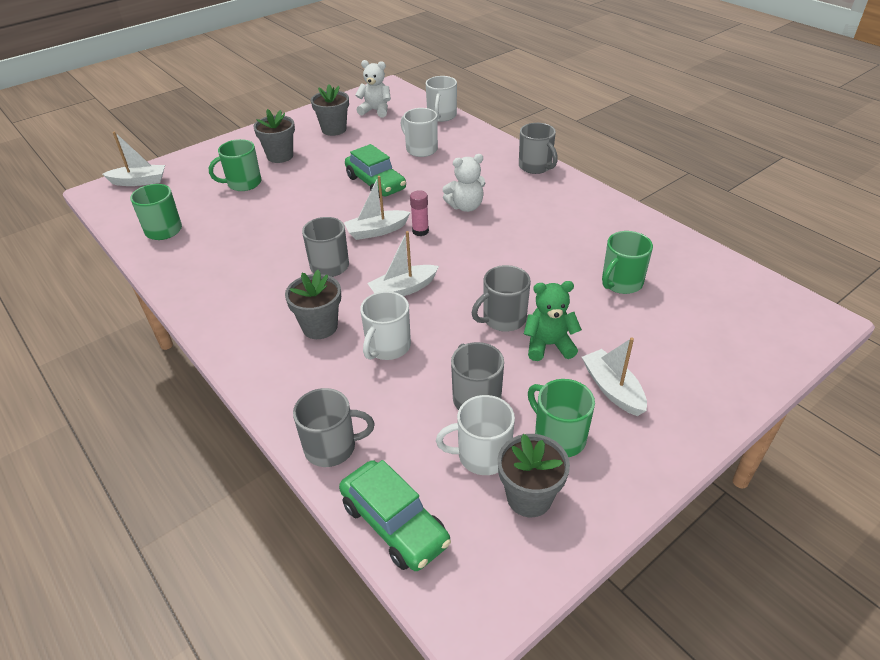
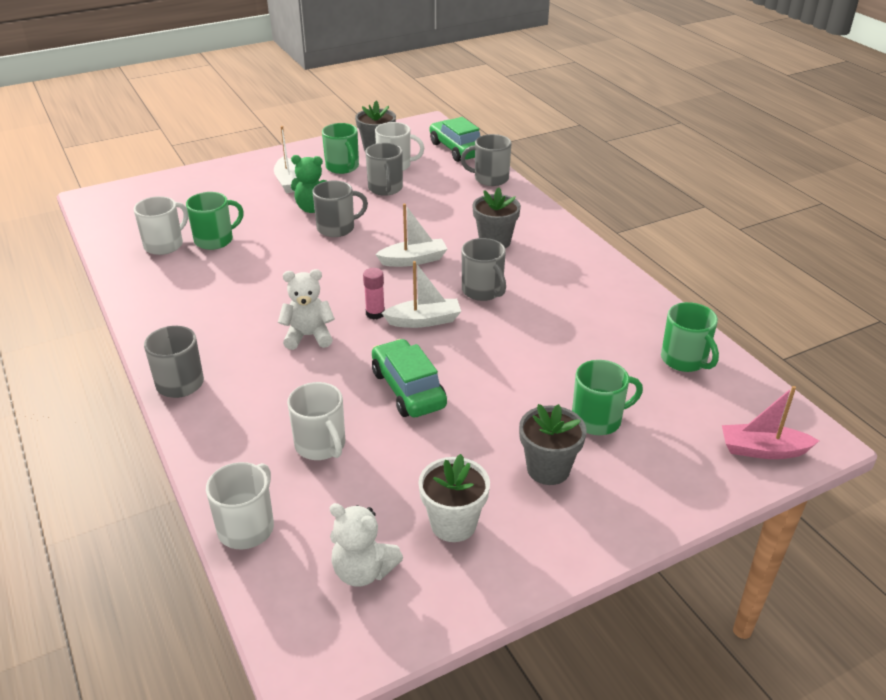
camera: 170 degrees left, 5 degrees down
white boat [102,131,165,186] -> pink boat [722,386,819,459]
grey flower pot [311,84,349,136] -> white flower pot [418,454,490,542]
white mug [360,291,411,360] -> white mug moved to [134,196,188,255]

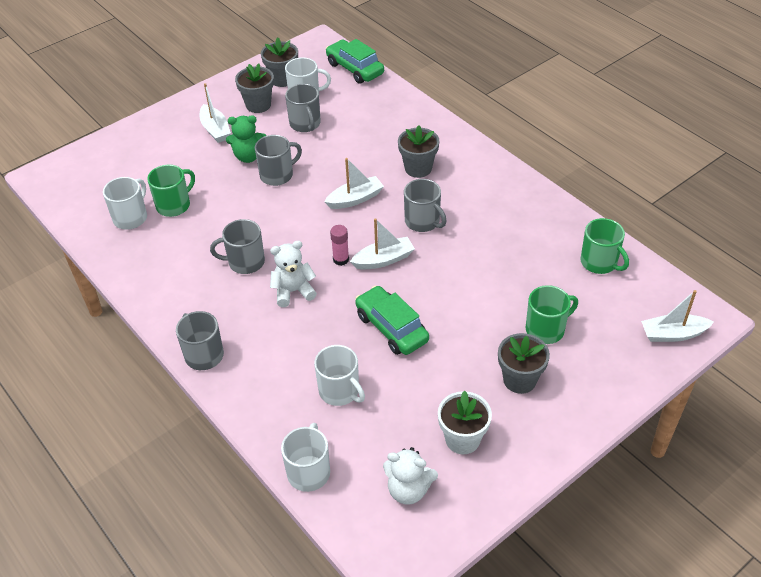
camera: 10 degrees left, 10 degrees up
green mug [322,123,359,174] -> grey flower pot [235,64,274,113]
grey mug [461,134,512,186] -> grey mug moved to [210,219,265,274]
pink boat [722,386,819,459] -> white boat [641,290,714,342]

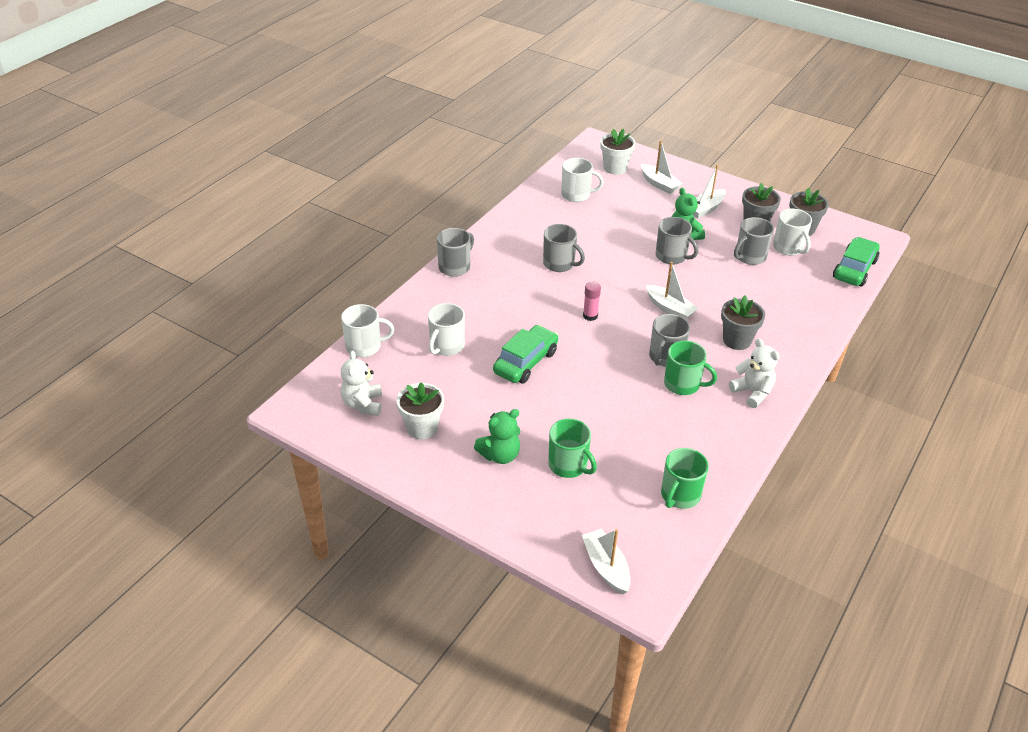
camera: 70 degrees right, 5 degrees down
green mug [147,165,195,217] -> green mug moved to [664,341,717,395]
grey mug [210,219,265,274] -> grey mug turned 150 degrees clockwise [543,224,585,272]
white teddy bear [270,241,317,307] -> white teddy bear moved to [729,338,780,408]
white boat [350,218,415,269] -> white boat moved to [641,140,683,194]
grey flower pot [498,333,550,394] -> green teddy bear [474,409,520,464]
none -> white flower pot [600,129,635,175]

